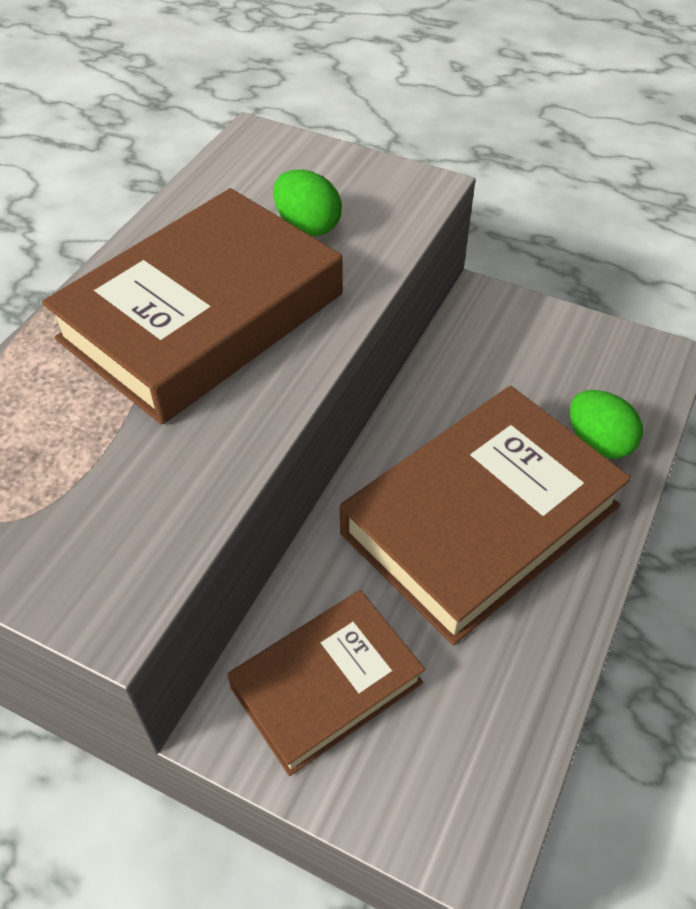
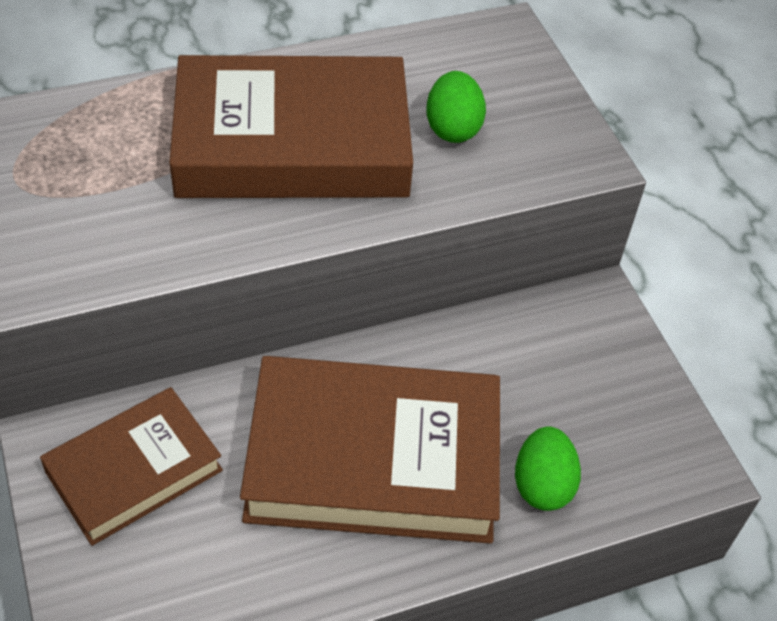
camera: 40 degrees right, 0 degrees up
brown book [227,590,425,776] -> brown book turned 45 degrees counterclockwise [40,387,223,546]

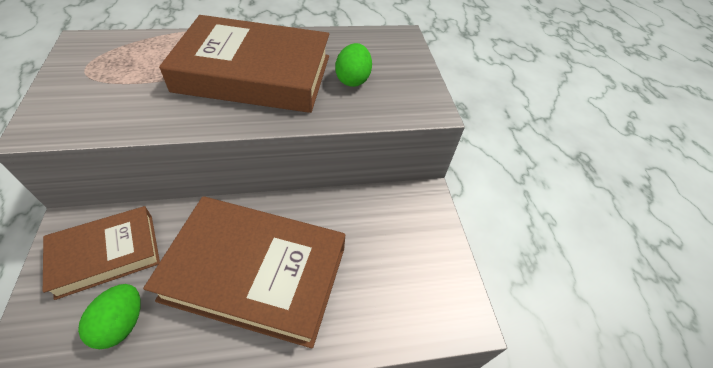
camera: 10 degrees right, 0 degrees up
green egg [515,426,581,511] -> green egg moved to [78,284,141,349]

